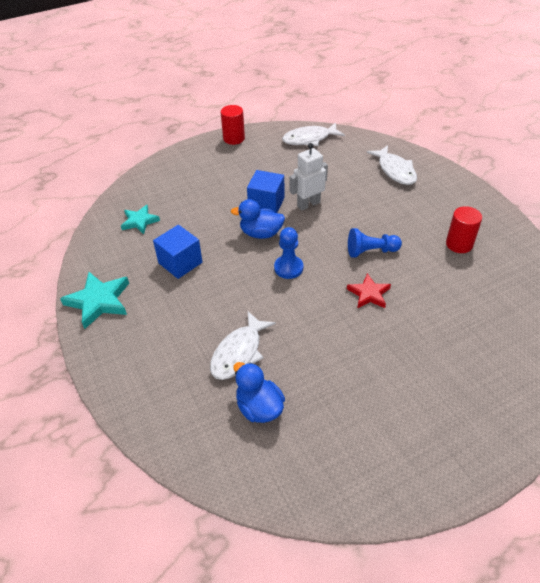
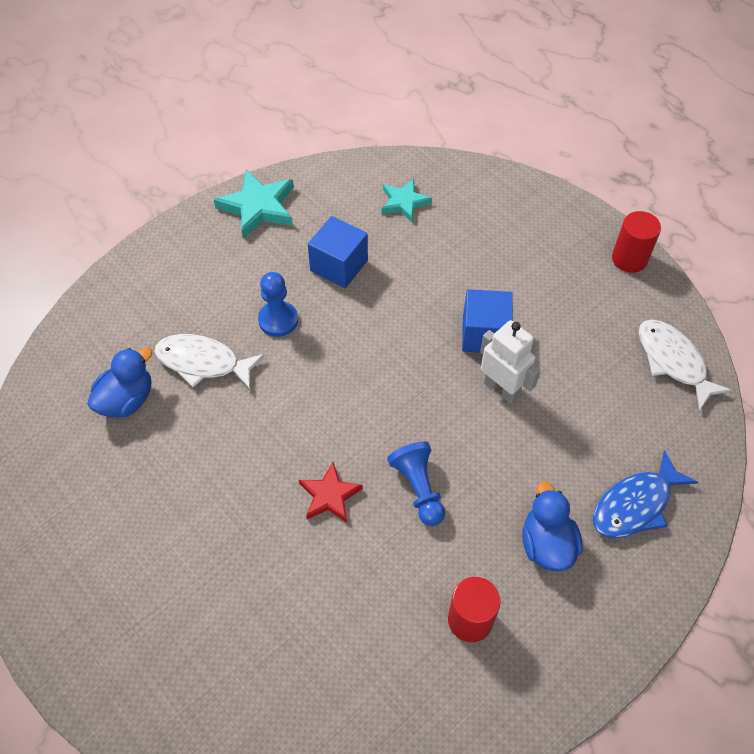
camera: 75 degrees right, 10 degrees up
blue duck [231,199,285,239] -> blue duck moved to [523,481,583,571]
blue pawn [274,227,303,279] -> blue pawn moved to [258,272,298,337]
white fish [367,145,417,185] -> blue fish [593,450,698,538]

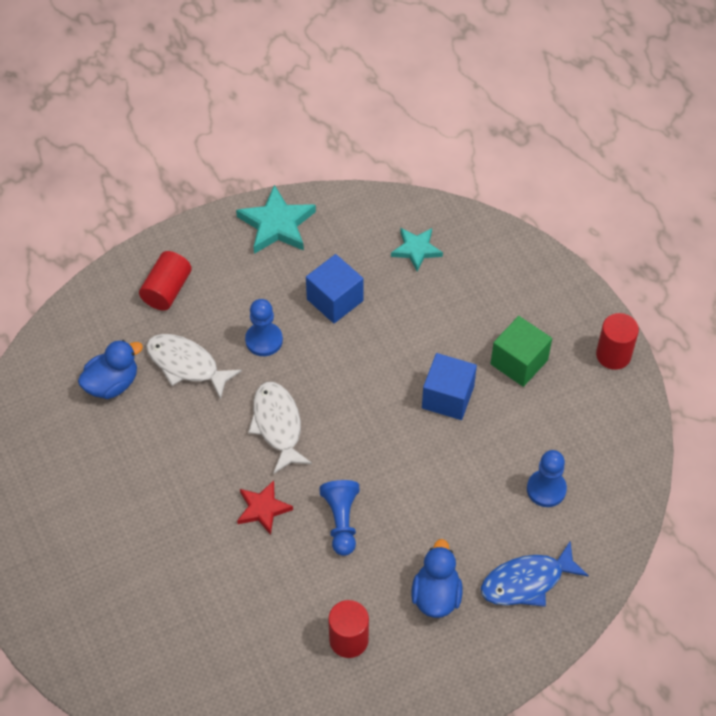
camera: 15 degrees right, 0 degrees up
white robot [480,320,541,404] -> none
white fish [639,320,733,411] -> white fish moved to [248,382,312,474]
none -> red cylinder [139,251,192,310]
none -> green cube [491,316,552,387]
none -> blue pawn [527,450,567,507]

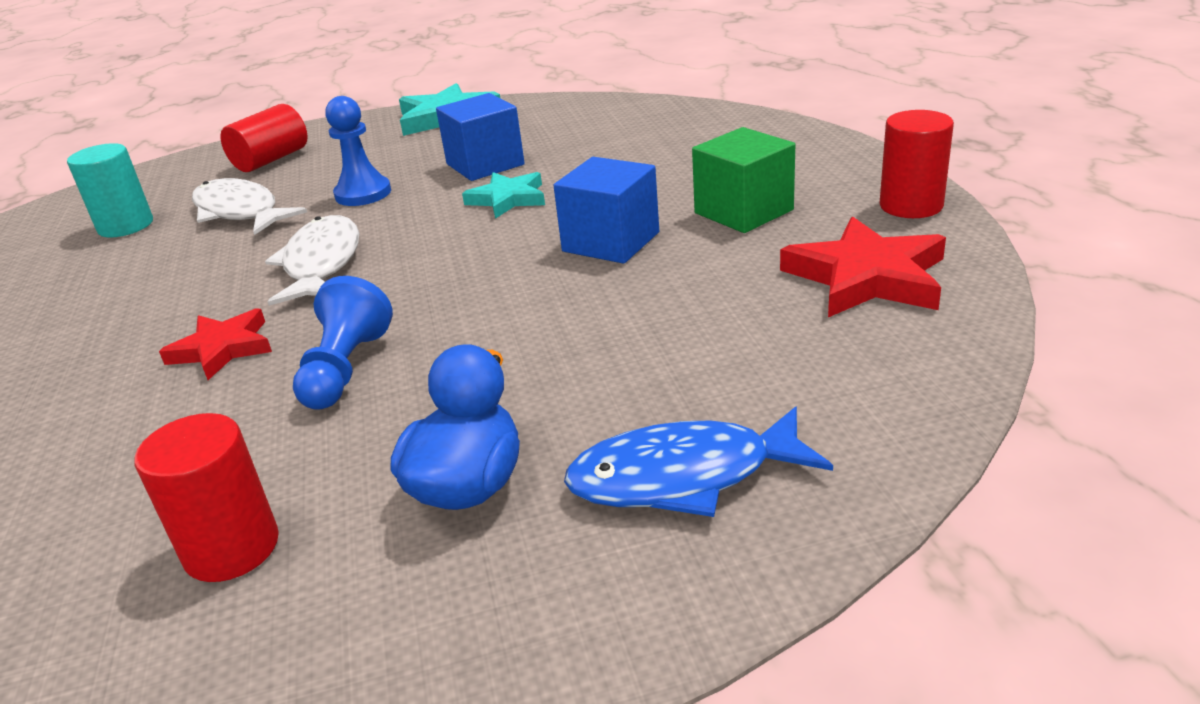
camera: 15 degrees right, 25 degrees down
blue duck [78,340,143,399] -> turquoise cylinder [67,143,153,238]
turquoise star [391,228,443,272] -> turquoise star moved to [462,172,545,219]
blue pawn [527,450,567,507] -> none
none -> red star [780,217,946,317]

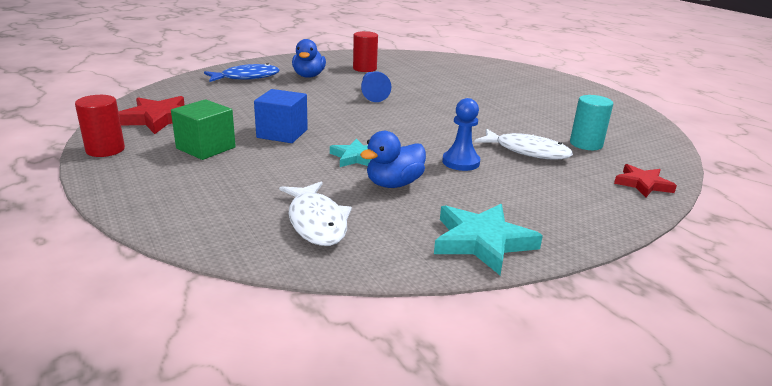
camera: 160 degrees right, 5 degrees down
red star [159,308,272,380] -> red star moved to [614,164,677,197]
red cylinder [220,104,308,172] -> none
white fish [265,215,359,306] -> white fish moved to [279,182,352,246]
blue cube [436,93,525,181] -> blue duck [360,131,426,188]

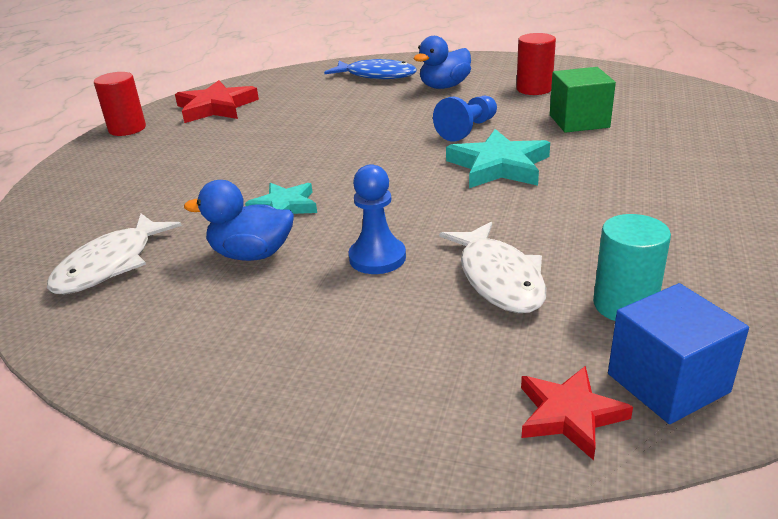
camera: 50 degrees right, 5 degrees up
green cube [171,99,236,160] -> green cube moved to [550,67,616,133]
blue cube [254,89,308,143] -> blue cube moved to [608,283,749,424]
turquoise star [434,204,543,275] -> turquoise star moved to [446,129,550,188]

